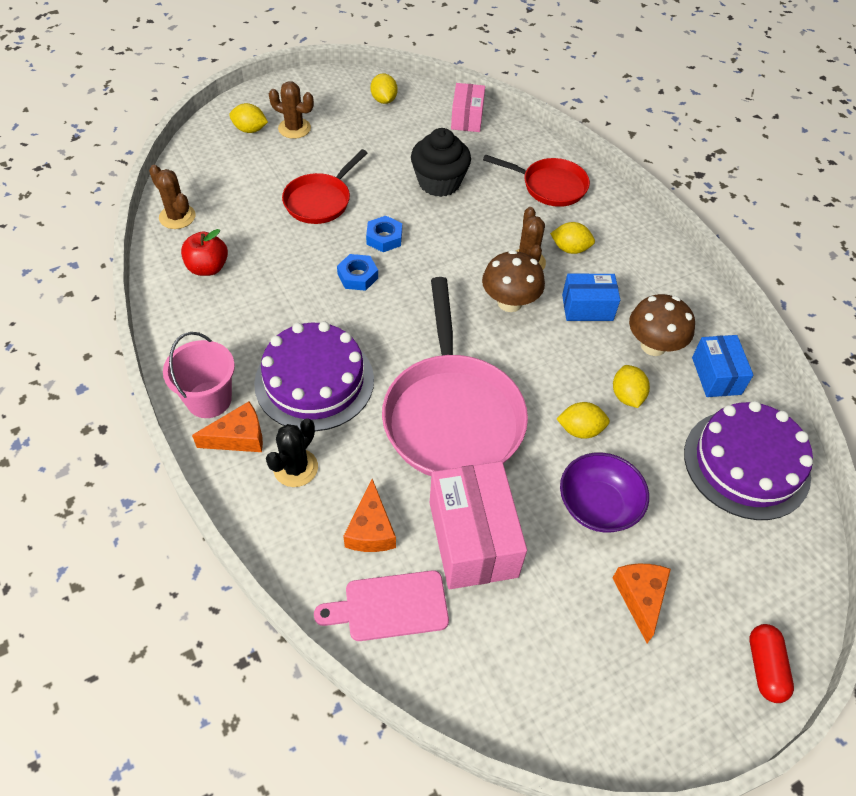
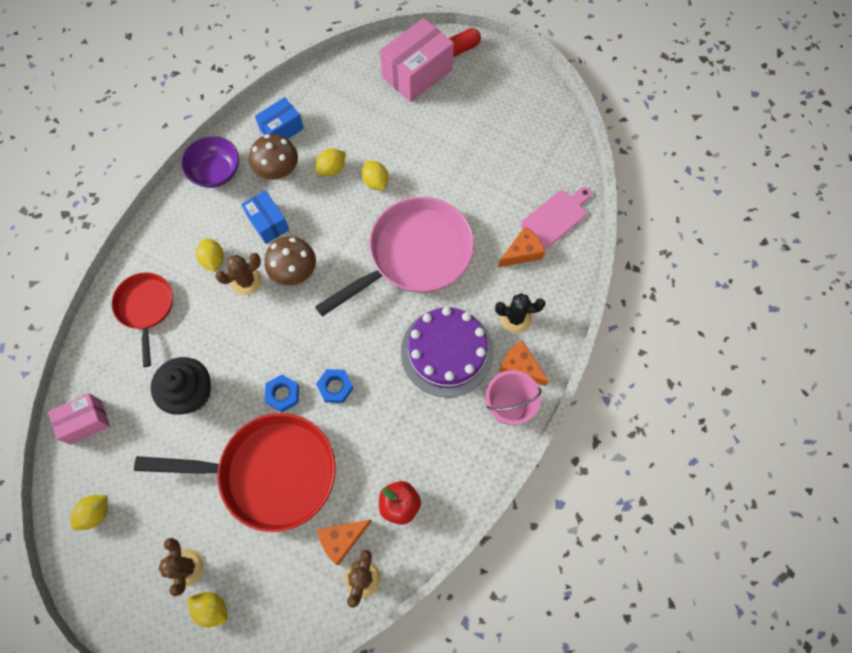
camera: 120 degrees left, 15 degrees up
yellow lemon [229,103,268,133] -> yellow lemon turned 45 degrees counterclockwise [188,592,228,627]
red pan [282,149,367,224] -> red pan [134,413,336,532], size x1.76
pink cutting board [314,570,449,641] -> pink cutting board turned 90 degrees counterclockwise [521,187,592,248]
pink box [430,461,527,589] -> pink box moved to [380,18,454,102]
purple bowl [560,452,649,533] -> purple bowl moved to [181,136,239,188]
orange cheese [613,564,671,643] -> orange cheese moved to [317,520,371,565]
purple cake [684,401,813,520] -> none

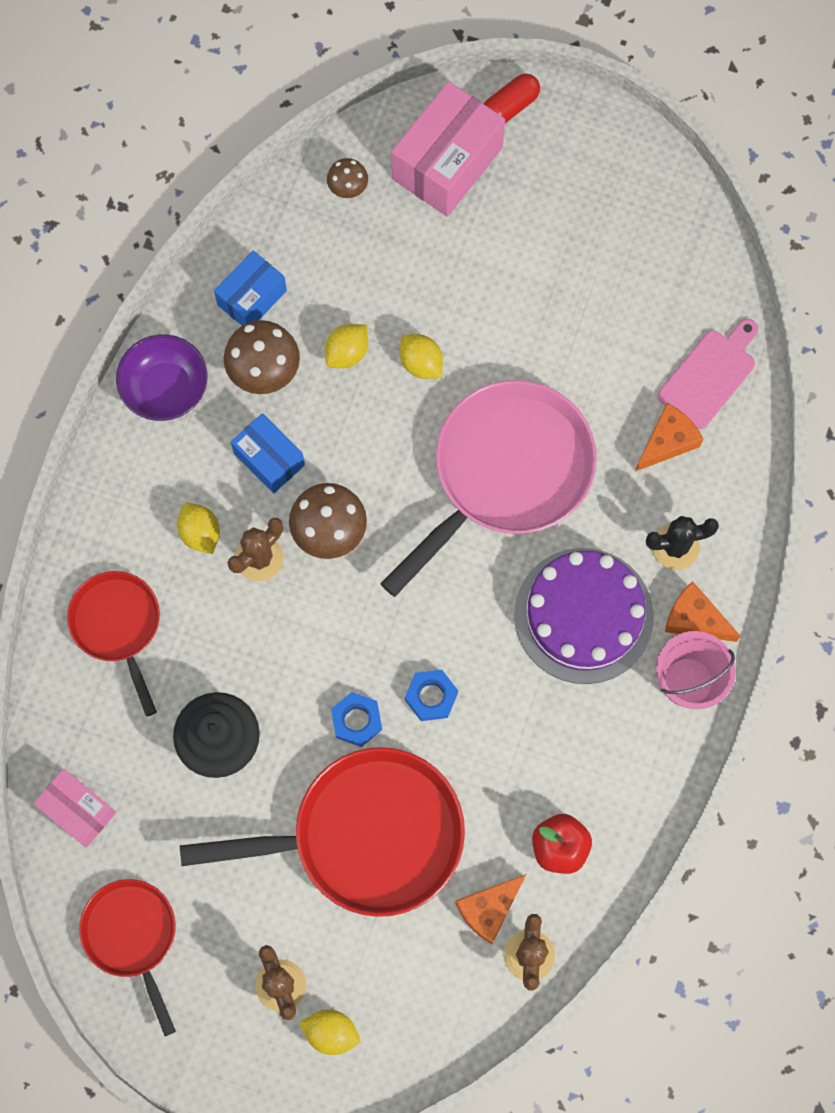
camera: 10 degrees left, 5 degrees up
pink box [48,393,110,444] -> pink box turned 75 degrees clockwise [34,769,116,847]
yellow lemon [71,495,108,530] -> red pan [79,879,176,1036]
none -> brown mushroom [327,158,368,198]

